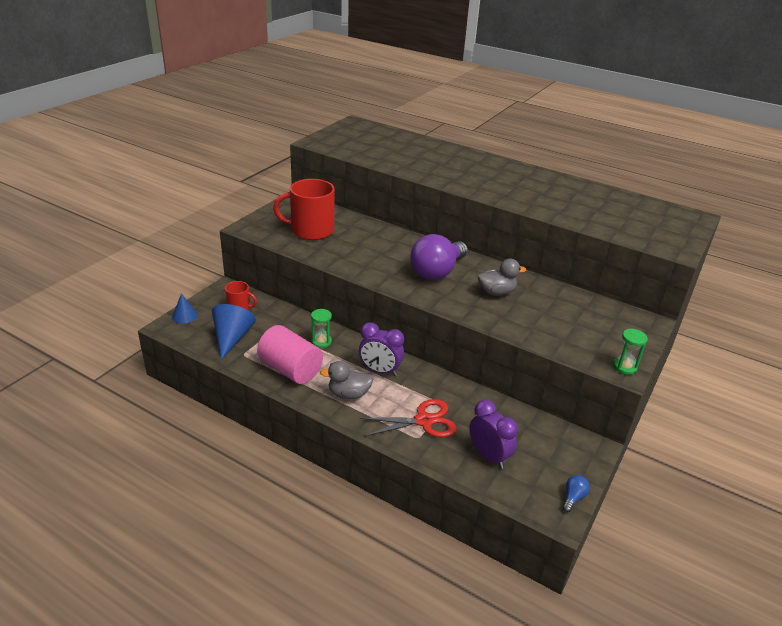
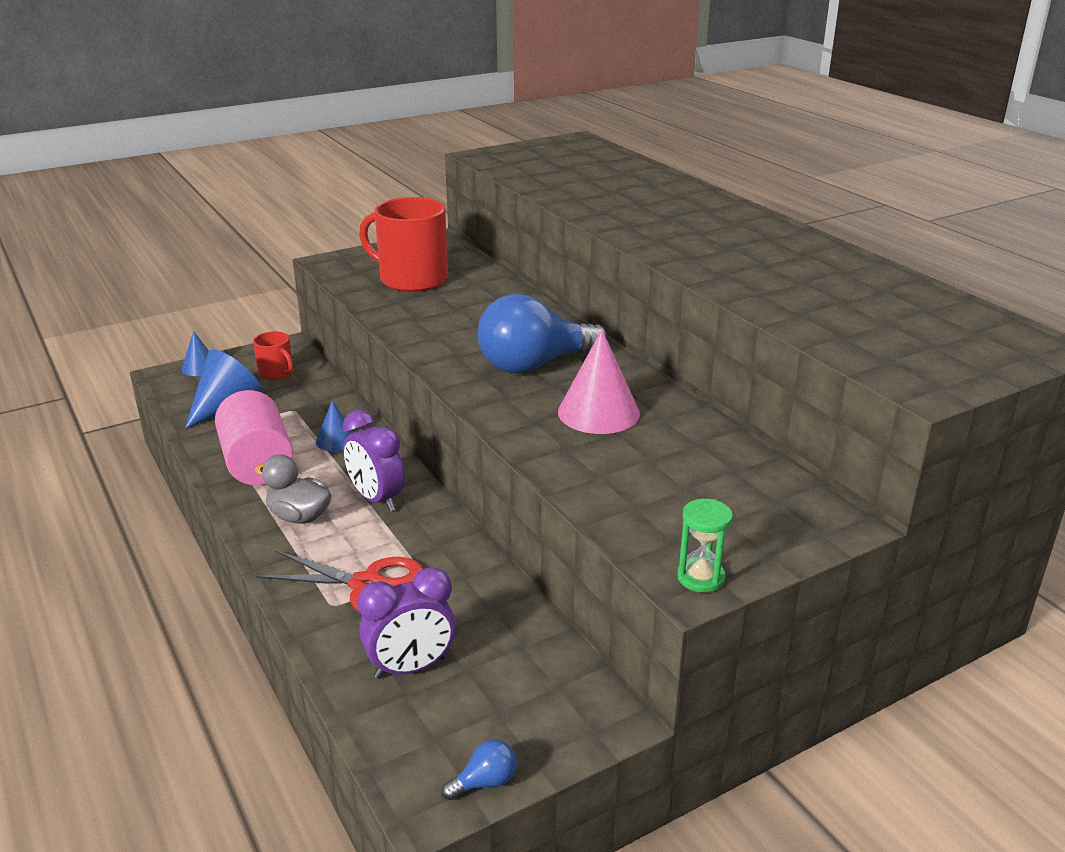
camera: 30 degrees right, 5 degrees down
green hourglass [311,309,332,348] -> blue cone [316,401,353,451]
purple light bulb [410,234,468,280] -> blue light bulb [478,294,608,374]
purple clock [469,399,518,469] -> purple clock turned 75 degrees clockwise [358,567,456,679]
grey duck [478,259,526,296] -> pink cone [558,329,640,434]

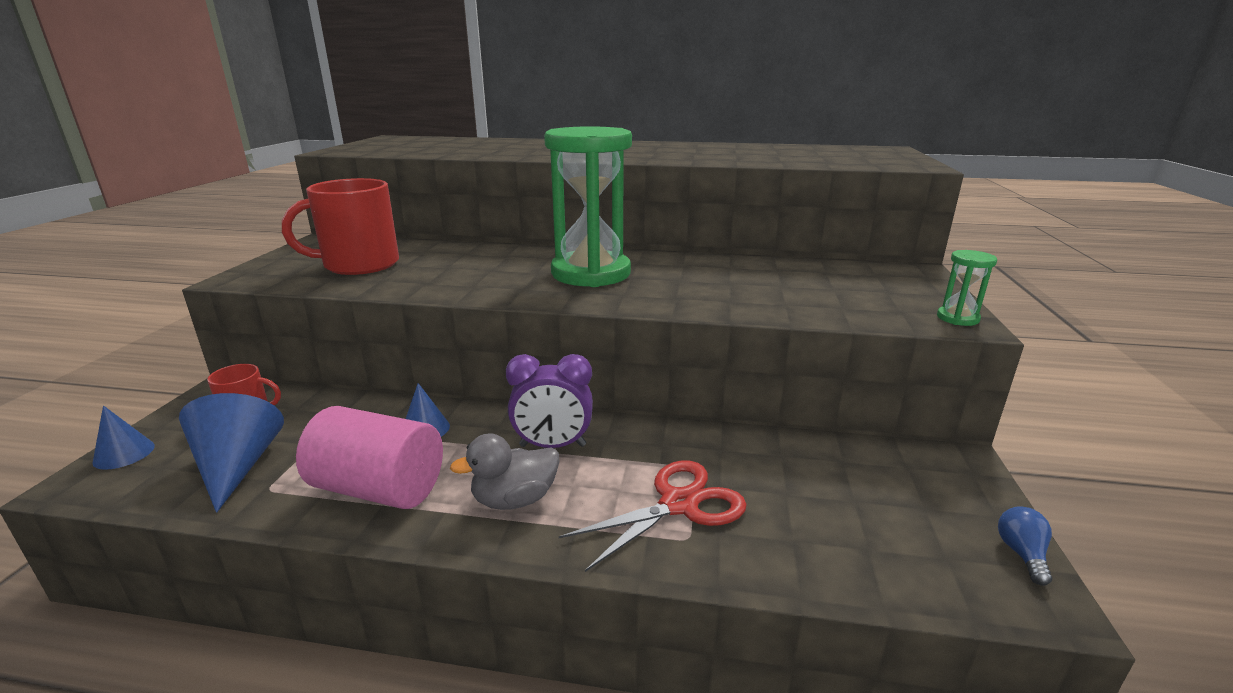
camera: 50 degrees left, 5 degrees down
purple clock [358,567,456,679] -> none
blue light bulb [478,294,608,374] -> green hourglass [544,126,632,287]
pink cone [558,329,640,434] -> none

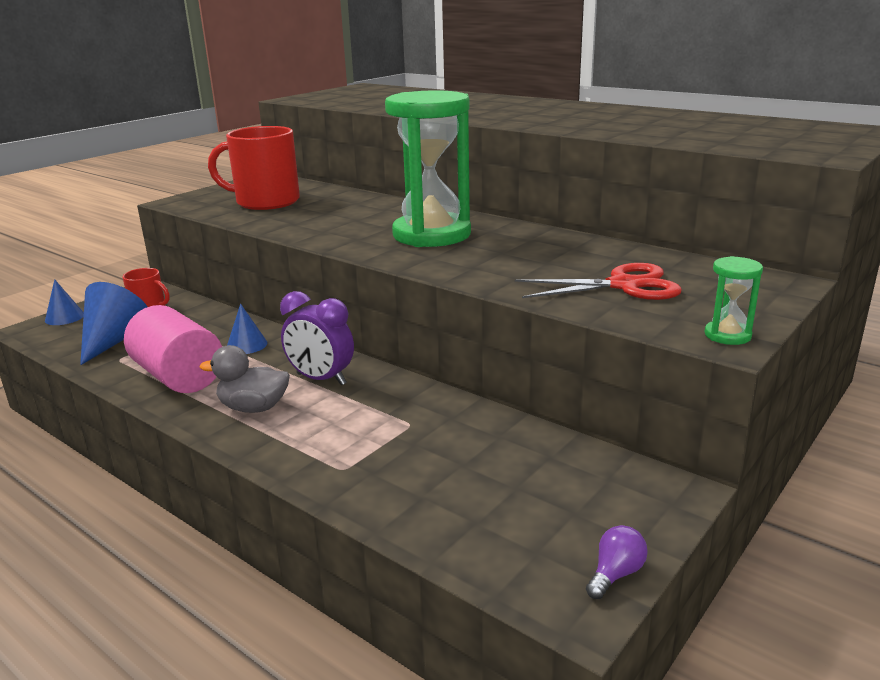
camera: 30 degrees right, 0 degrees up
red scissors [559,460,747,572] -> red scissors moved to [515,263,682,300]
blue light bulb [998,506,1052,586] -> purple light bulb [586,525,648,599]

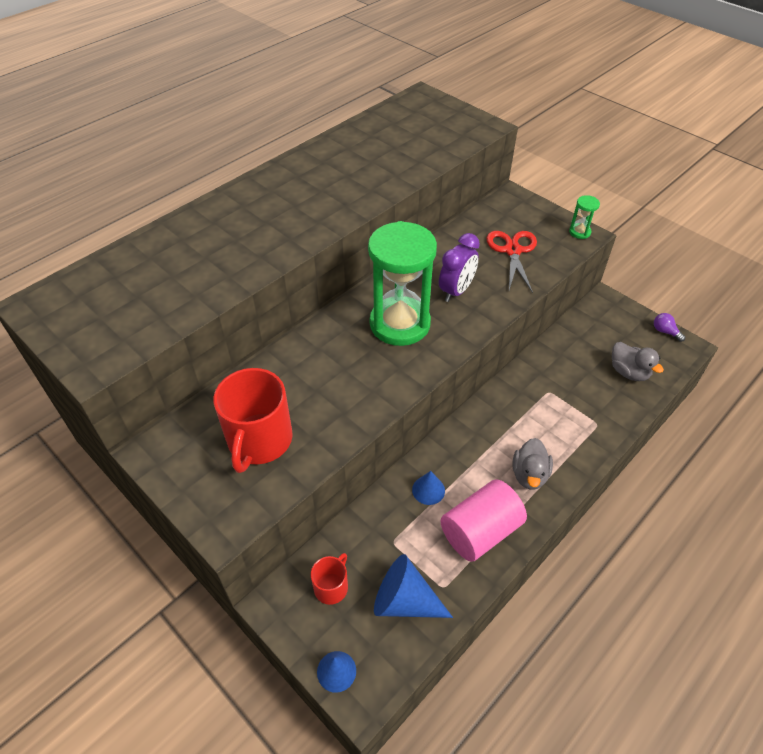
camera: 85 degrees left, 25 degrees up
purple clock [280,291,354,386] -> purple clock moved to [439,233,480,302]
none -> grey duck [612,342,664,381]

